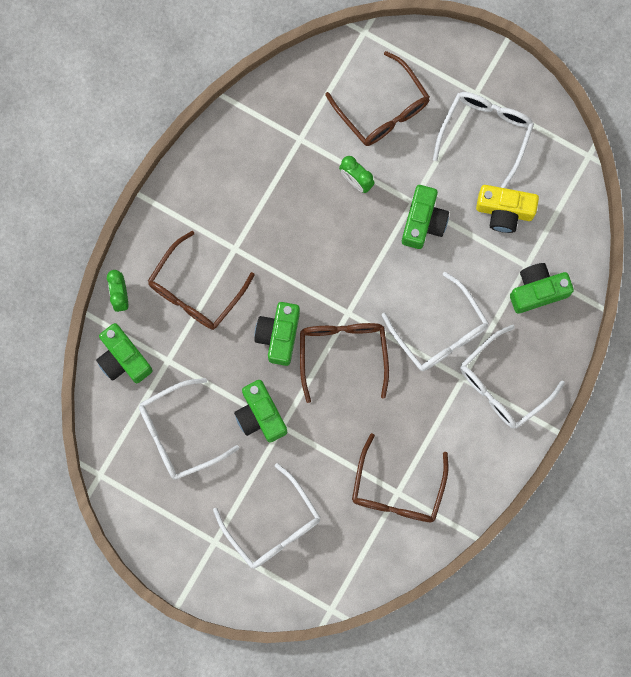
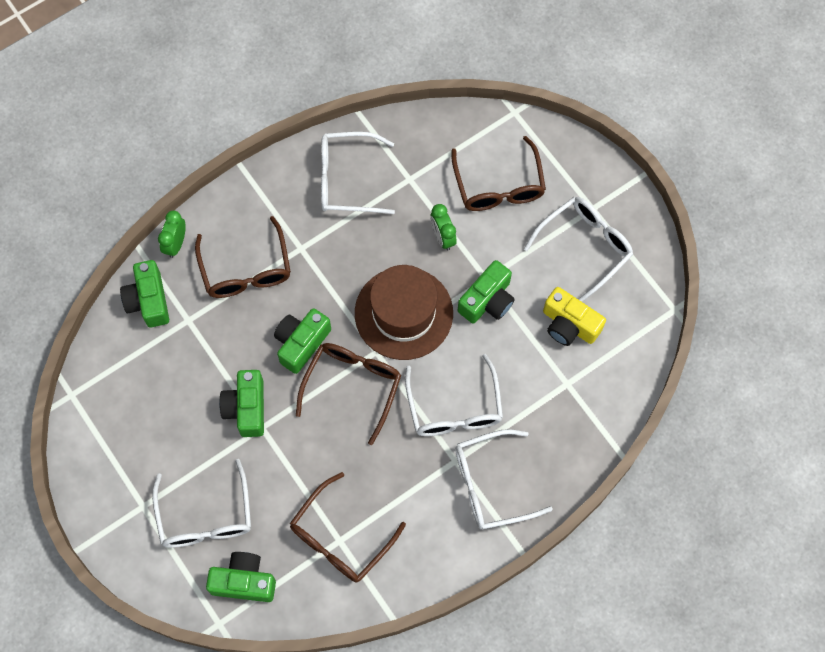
camera: 25 degrees right, 10 degrees down
white glasses [139,378,239,480] -> white glasses moved to [321,132,395,214]
brown glasses [148,231,255,330] -> brown glasses turned 75 degrees counterclockwise [195,216,291,298]
green camera [510,263,574,313] -> green camera moved to [206,552,276,602]
none -> brown hat [355,265,453,360]

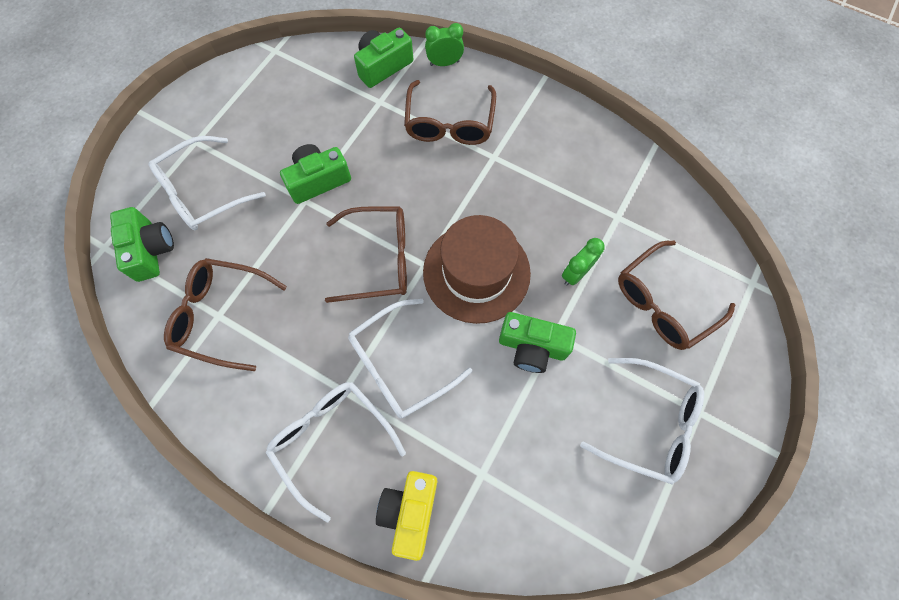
camera: 65 degrees right, 0 degrees up
brown glasses [195,216,291,298] -> brown glasses turned 45 degrees counterclockwise [404,80,496,145]
green camera [274,308,331,374] -> none
white glasses [321,132,395,214] -> none
yellow camera [543,287,606,346] -> yellow camera moved to [376,471,437,561]

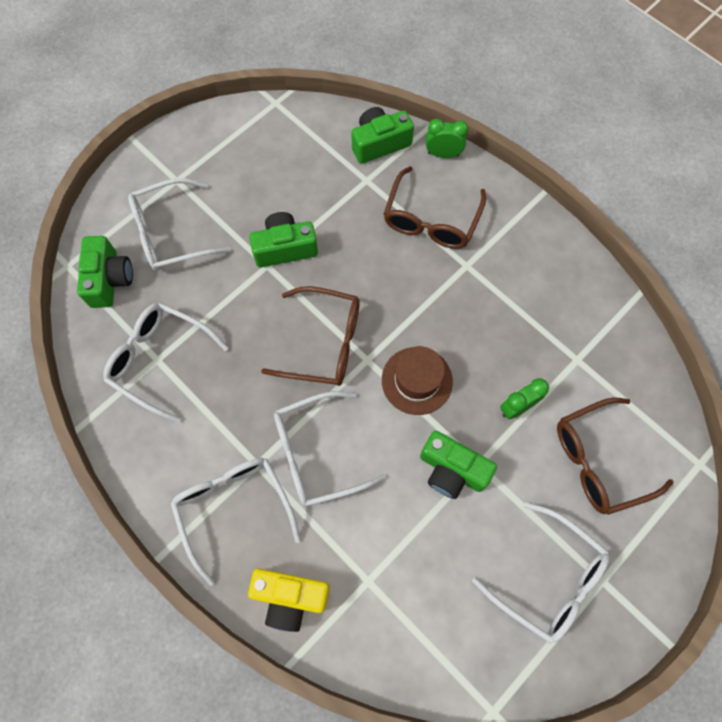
camera: 15 degrees right, 0 degrees up
brown glasses [164,258,287,371] -> white glasses [103,303,229,423]
yellow camera [376,471,437,561] -> yellow camera turned 105 degrees counterclockwise [248,569,330,632]
brown hat [423,215,531,324] -> brown hat [382,346,453,415], size x0.65

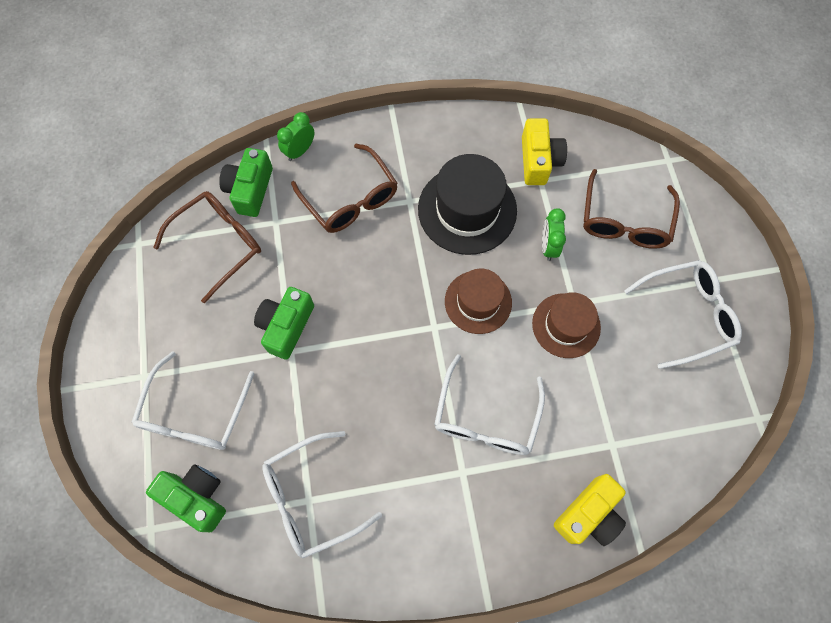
camera: 55 degrees left, 0 degrees up
white glasses [170,458,301,585] -> none
brown glasses [261,286,360,386] -> brown glasses moved to [153,191,261,303]
green camera [420,431,497,499] -> brown hat [532,292,601,358]
none -> black hat [418,154,517,255]
none -> yellow camera [522,118,567,185]

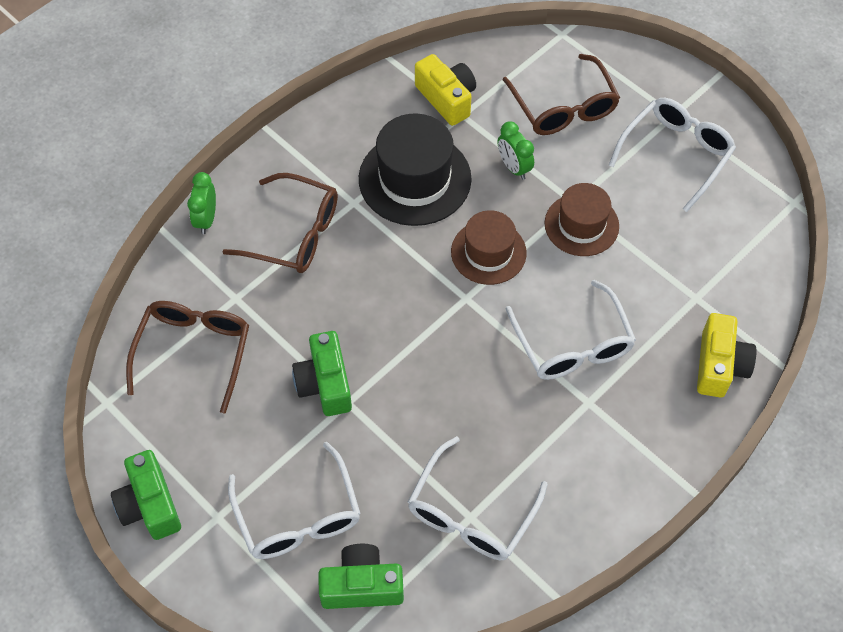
camera: 35 degrees left, 10 degrees down
green camera [219,148,273,217] -> green camera moved to [111,450,181,540]

